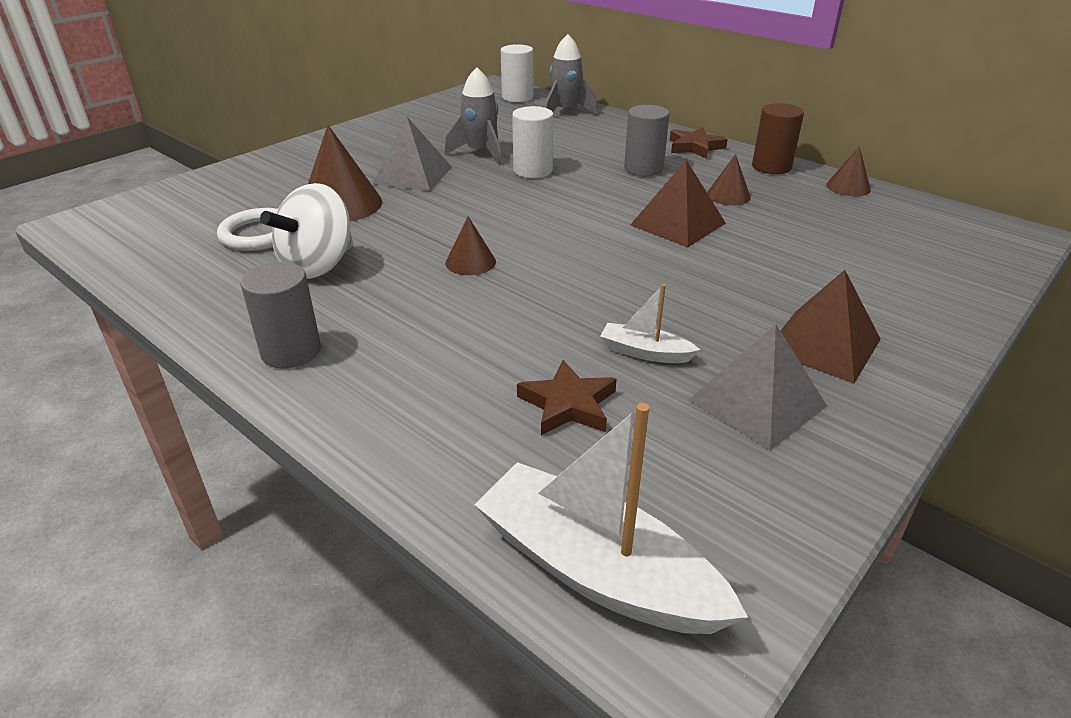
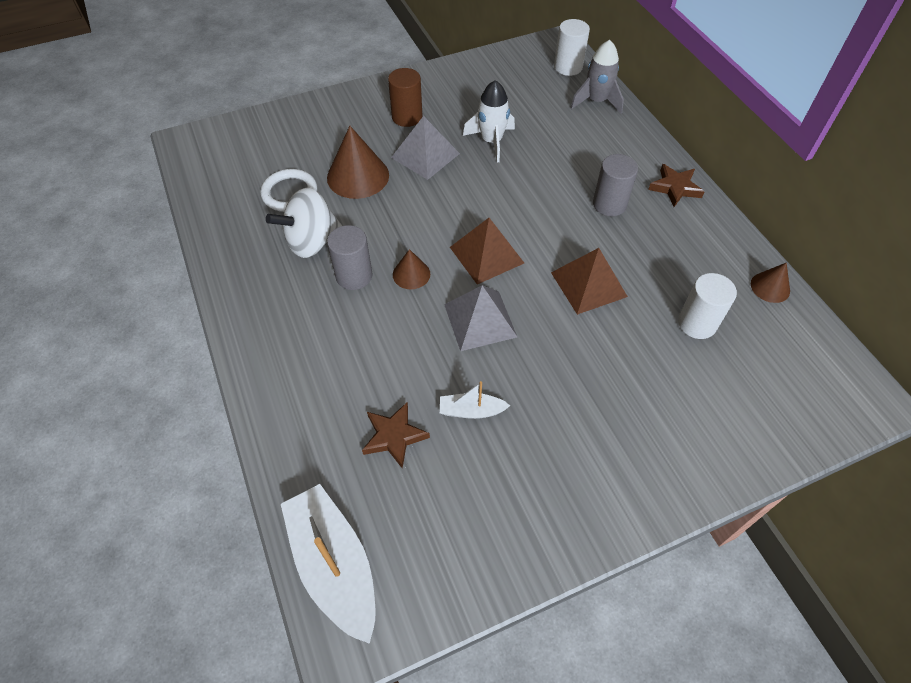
camera: 25 degrees right, 20 degrees up
grey cylinder [240,262,321,369] -> grey cylinder moved to [327,225,372,290]
grey rocket [445,67,502,165] -> white rocket [463,80,515,163]
white cylinder [512,106,553,178] -> white cylinder moved to [678,273,737,339]
white boat [600,284,700,363] -> white boat turned 45 degrees counterclockwise [440,381,510,419]
grey pyramid [688,324,827,451] -> grey pyramid moved to [444,285,517,351]
brown cone [707,154,751,205] -> none
brown cylinder [752,103,804,174] -> brown cylinder moved to [388,68,423,127]
brown pyramid [781,270,881,383] -> brown pyramid moved to [450,218,524,285]

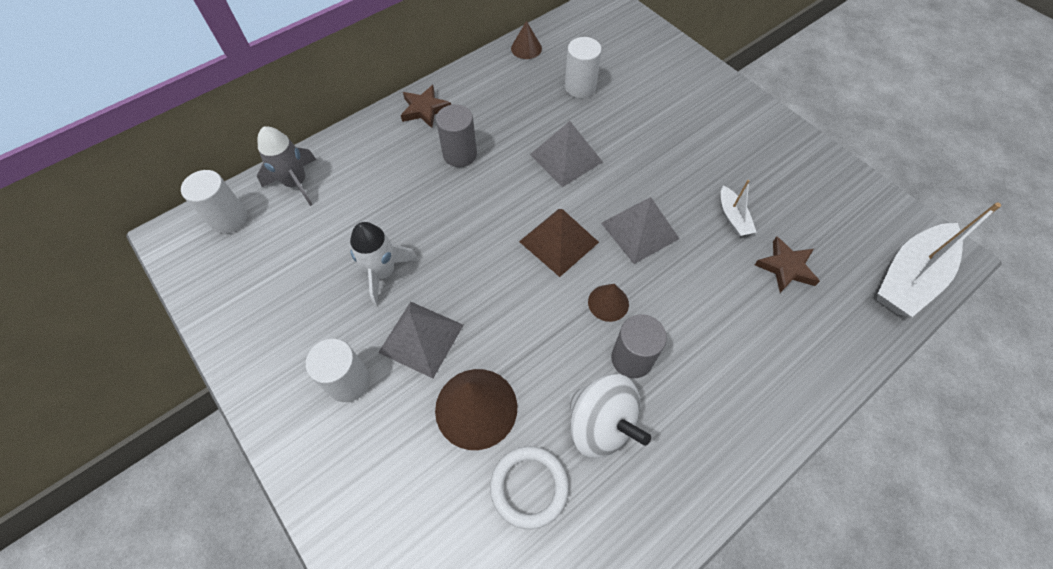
camera: 105 degrees left, 5 degrees up
brown cylinder [388,68,423,127] -> white cylinder [306,339,370,402]
brown pyramid [551,248,628,315] -> grey pyramid [530,121,603,187]

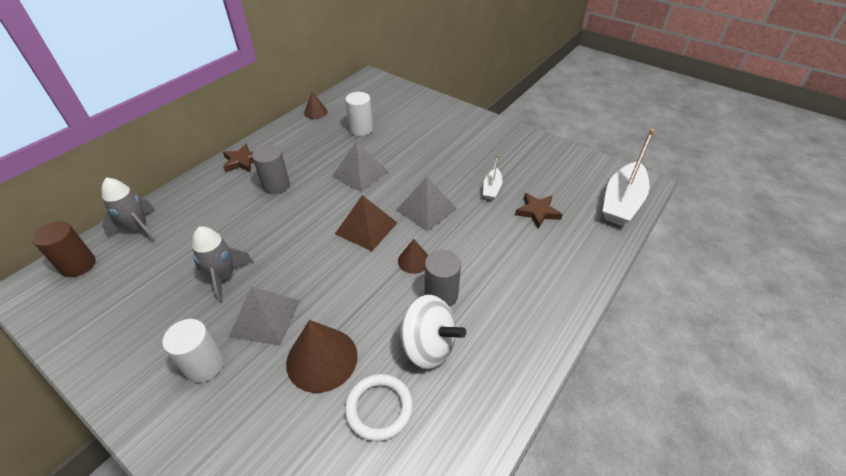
camera: 15 degrees left, 15 degrees down
white cylinder [181,170,247,234] -> brown cylinder [32,221,95,277]
white rocket [350,222,418,306] -> grey rocket [192,226,254,303]
white boat [721,180,756,236] -> white boat turned 45 degrees clockwise [483,155,502,200]

